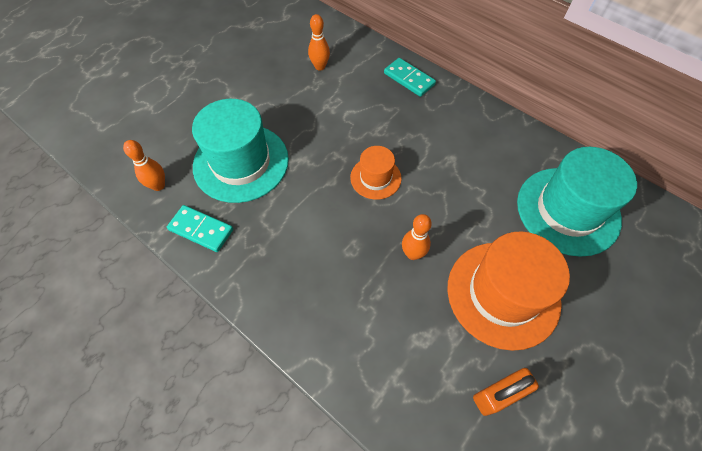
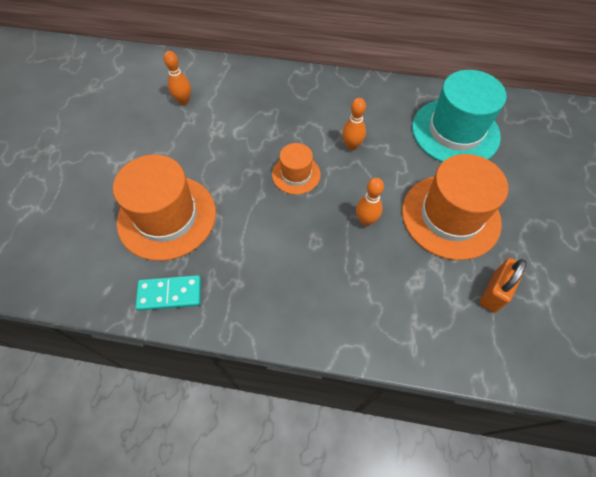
camera: 30 degrees left, 0 degrees up
orange bowling pin [123,140,165,191] -> orange bowling pin moved to [342,98,366,150]
turquoise hat [192,99,289,203] -> orange hat [113,155,216,261]
turquoise domino [384,58,436,97] -> none

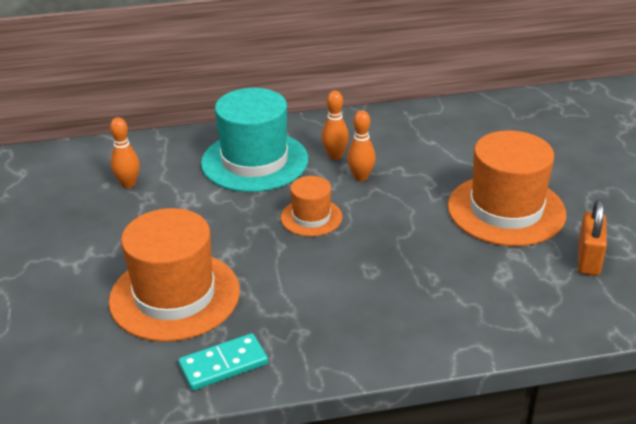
camera: 20 degrees left, 25 degrees down
orange bowling pin [356,178,384,226] -> orange bowling pin moved to [321,91,349,160]
turquoise hat [412,70,507,162] -> turquoise hat moved to [201,88,308,192]

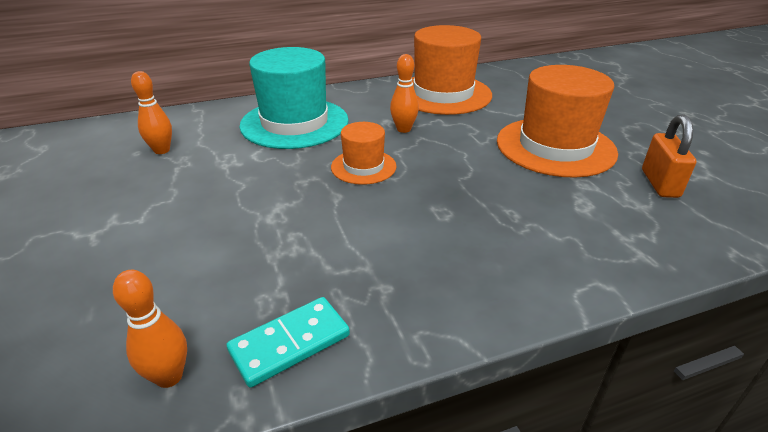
camera: 10 degrees left, 0 degrees up
orange hat [109,208,240,342] -> orange hat moved to [412,25,492,115]
orange bowling pin [321,91,349,160] -> orange bowling pin moved to [113,270,187,388]

